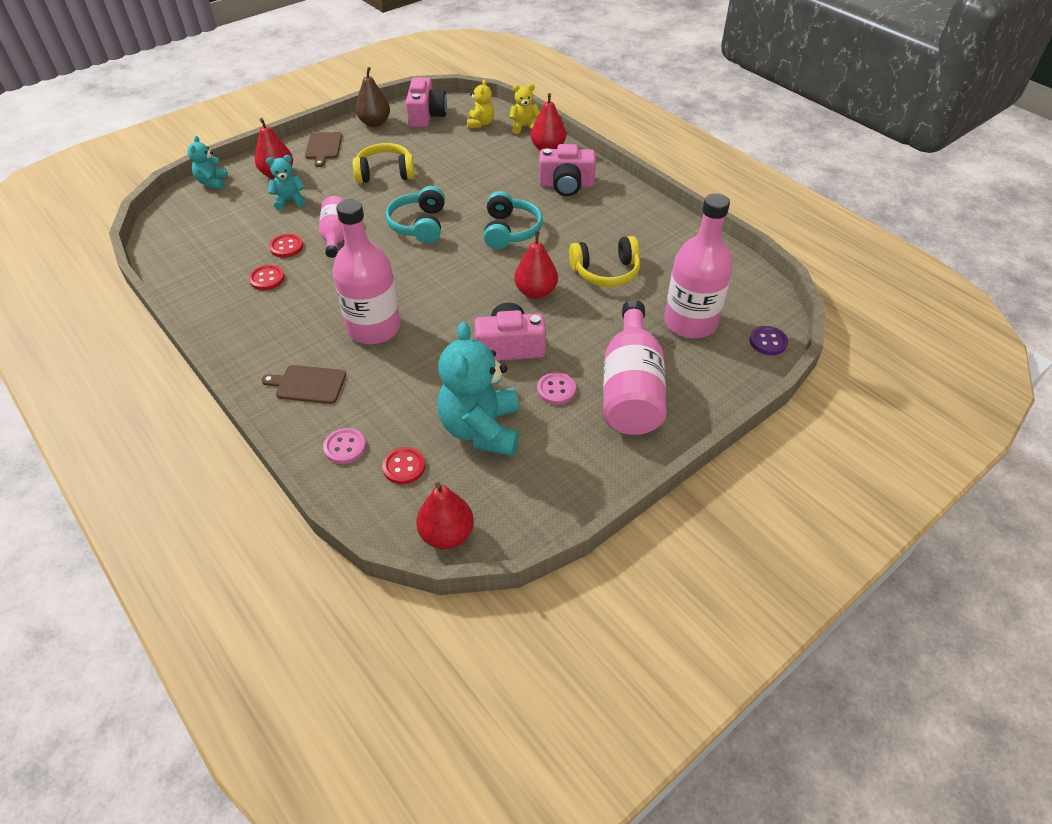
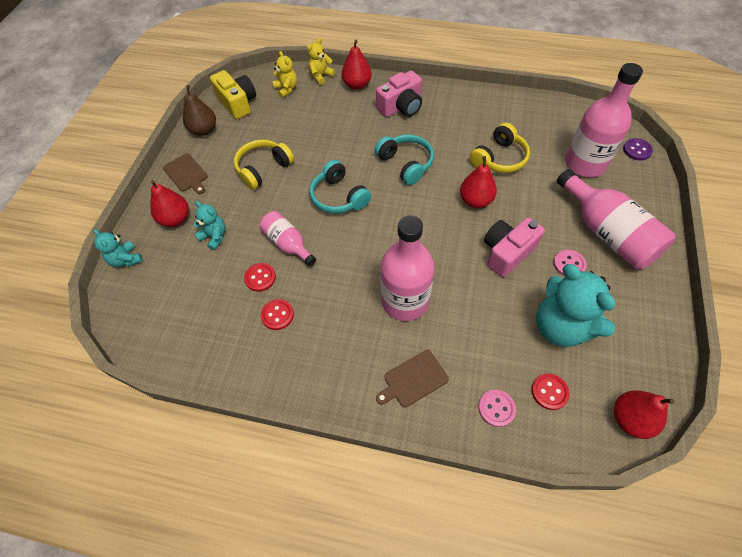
camera: 35 degrees left, 10 degrees up
turquoise teddy bear [266,155,306,210] -> turquoise teddy bear turned 90 degrees clockwise [193,201,226,250]
pink camera [406,77,447,128] -> yellow camera [210,70,256,119]

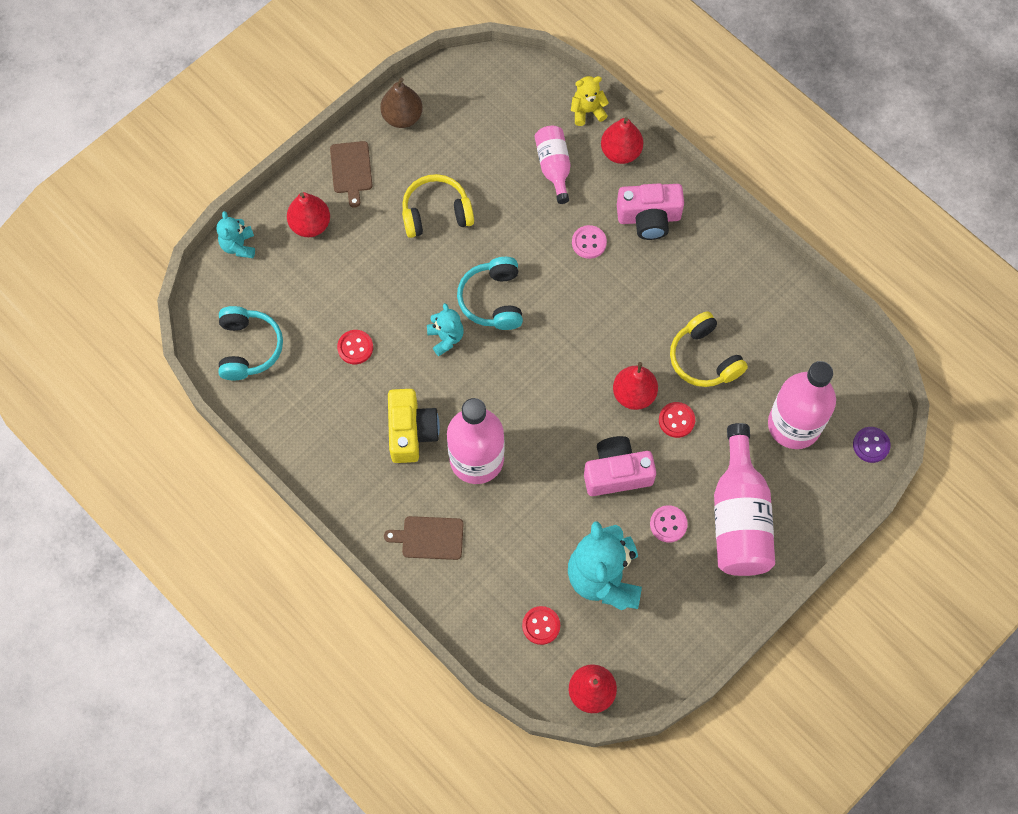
camera: 30 degrees right, 10 degrees up
turquoise teddy bear [193,201,226,250] -> turquoise teddy bear moved to [427,303,464,356]
yellow camera [210,70,256,119] -> yellow camera moved to [388,389,440,463]
pink bottle [260,211,316,266] -> pink bottle moved to [535,126,571,204]
red button [261,299,294,330] -> red button moved to [659,402,695,438]
yellow teddy bear [273,51,297,98] -> none
turquoise headphones [375,135,434,185] -> turquoise headphones moved to [218,306,283,381]
yellow headphones [470,122,530,173] -> yellow headphones turned 75 degrees clockwise [670,311,748,387]
pink button [478,390,516,427] -> pink button moved to [572,225,607,259]

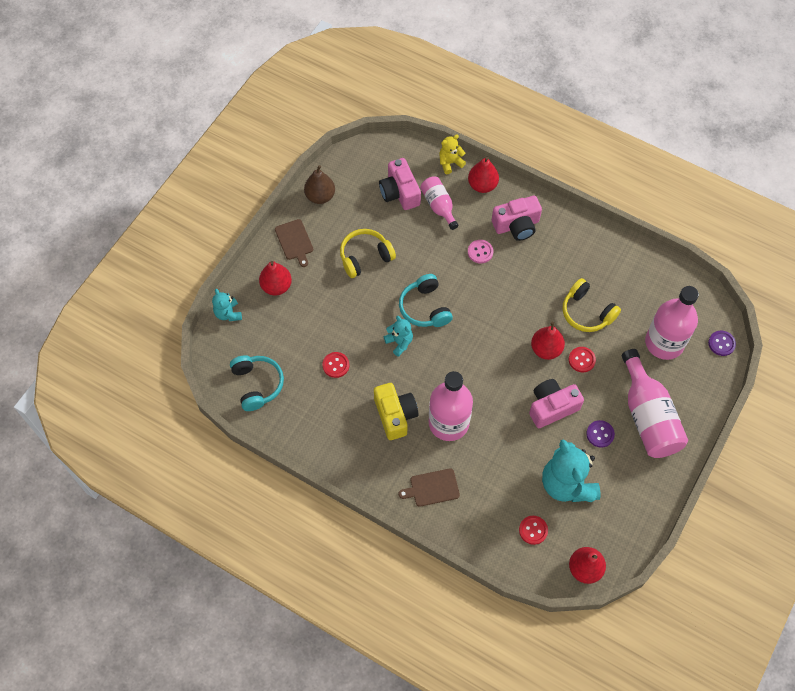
camera: 15 degrees left, 5 degrees down
pink button [650,505,688,543] -> purple button [586,420,615,448]
none -> pink camera [379,158,421,210]

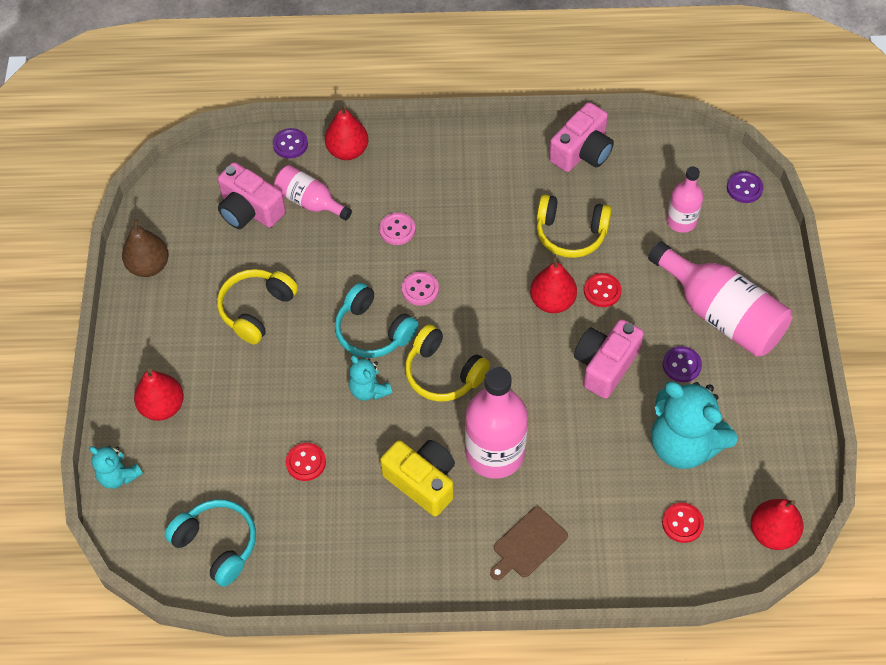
camera: 30 degrees left, 5 degrees down
brown cutting board [275,219,313,267] -> none
turquoise teddy bear [384,316,413,357] -> turquoise teddy bear turned 150 degrees counterclockwise [349,355,392,401]
yellow teddy bear [439,134,466,174] -> purple button [273,128,308,159]
pink camera [492,196,542,241] -> pink camera moved to [549,102,614,172]
pink bottle [645,286,699,360] -> pink bottle [666,166,703,233], size x0.57
none -> pink button [402,272,439,306]
none -> yellow headphones [405,324,490,401]

